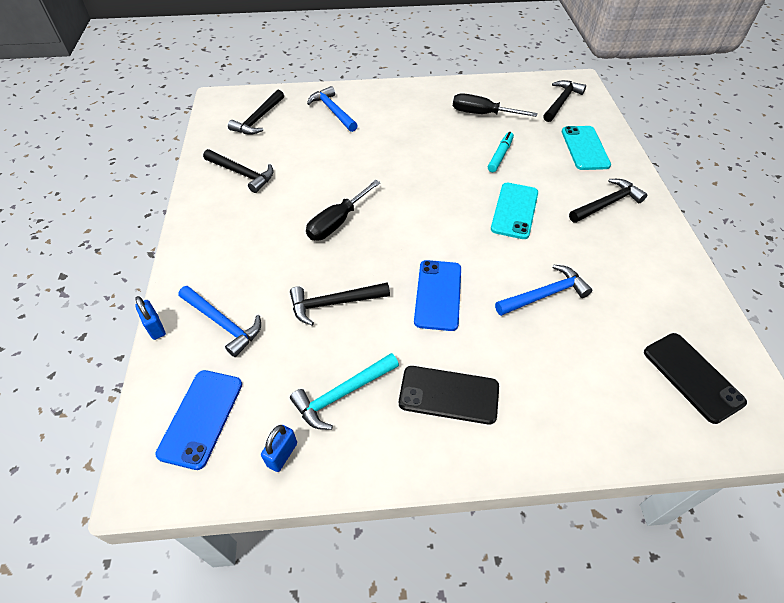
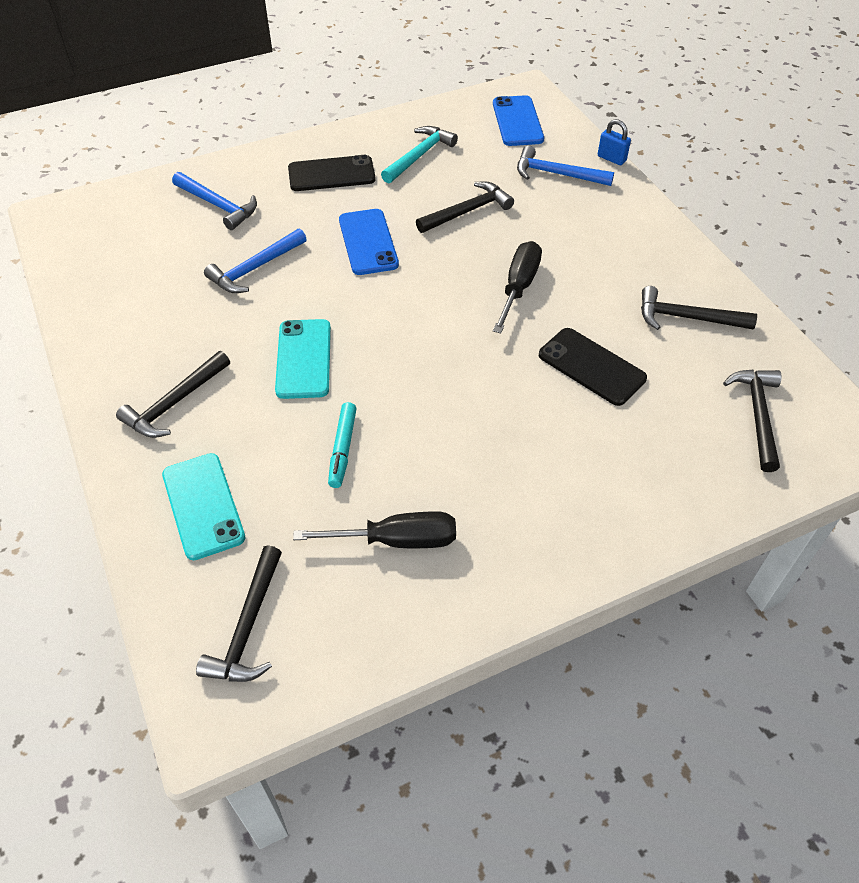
camera: 160 degrees right, 0 degrees up
blue padlock [261,425,297,472] -> none
blue hammer [307,86,358,132] -> blue hammer moved to [172,172,257,230]
black phone [644,333,747,424] -> black phone moved to [539,328,647,406]

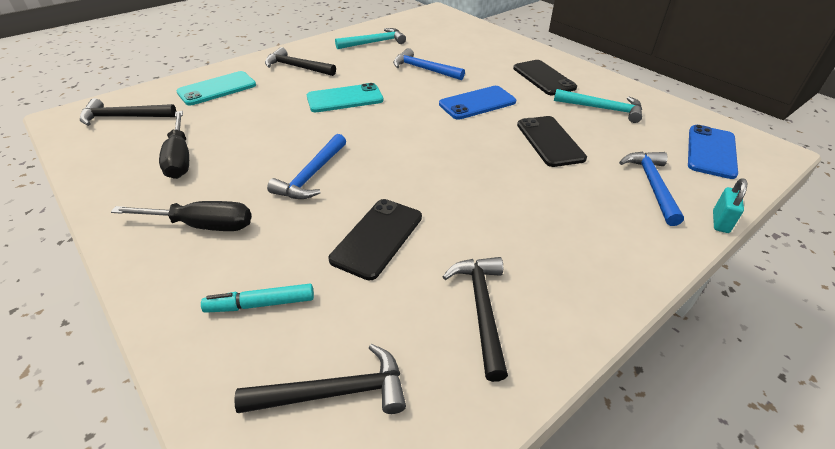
camera: 75 degrees right, 10 degrees down
blue hammer [172,172,257,230] -> blue hammer moved to [267,134,346,199]
turquoise marker [328,402,357,488] -> turquoise marker moved to [201,284,314,313]
black hammer [416,181,514,233] -> black phone [517,116,587,167]
blue phone [493,95,544,146] -> blue phone turned 45 degrees counterclockwise [688,125,738,179]
black screwdriver [493,241,542,333] -> black screwdriver moved to [111,201,251,231]
blue padlock [598,119,631,165] -> turquoise padlock [713,178,747,233]
none -> turquoise hammer [335,28,406,49]

